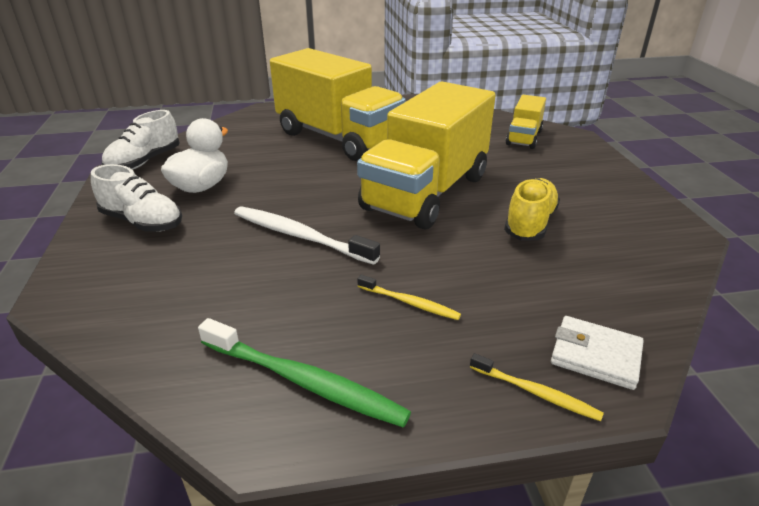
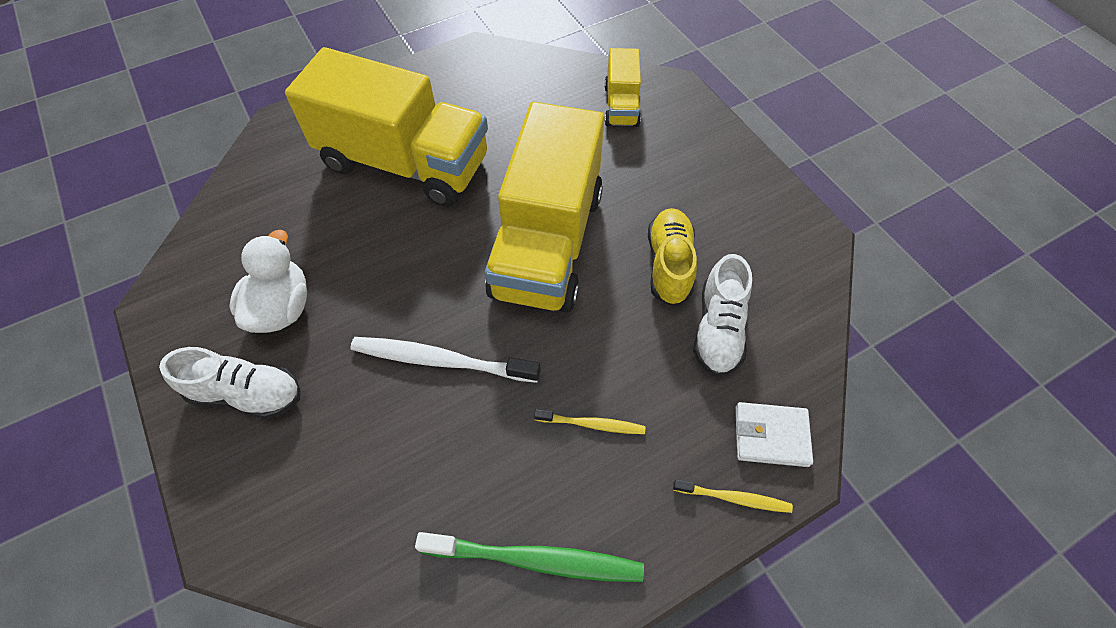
camera: 20 degrees left, 25 degrees up
white shoe [101,110,180,170] -> white shoe moved to [693,254,752,377]

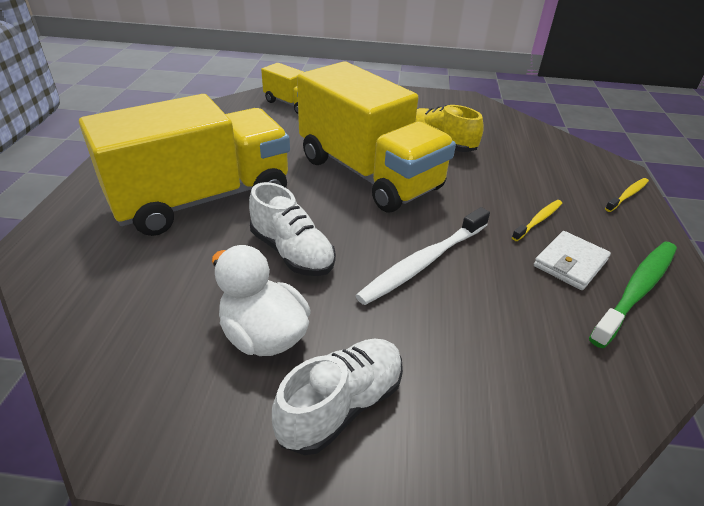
camera: 55 degrees left, 20 degrees down
white shoe [693,254,752,377] -> white shoe moved to [249,182,336,276]
white wallet [735,402,813,467] -> white wallet moved to [534,231,611,290]

